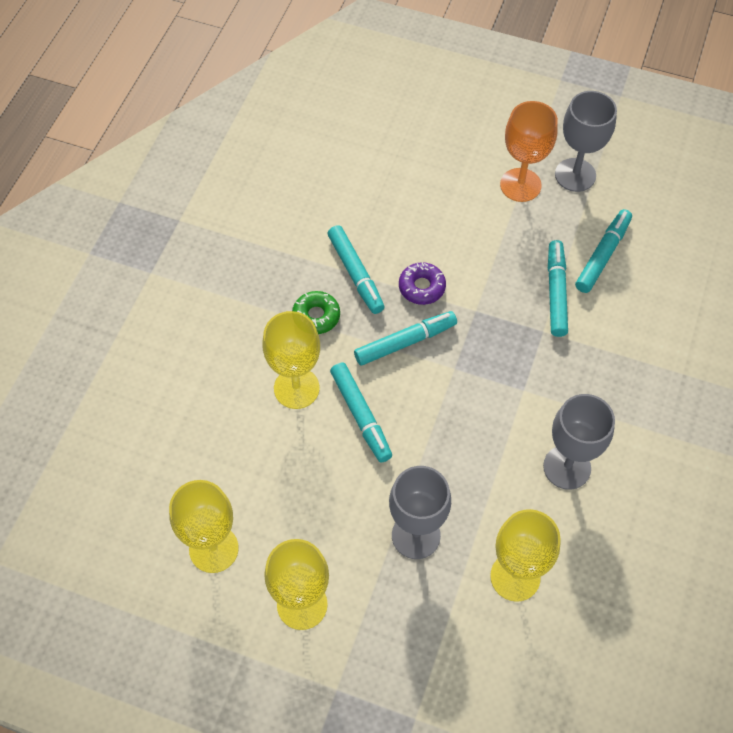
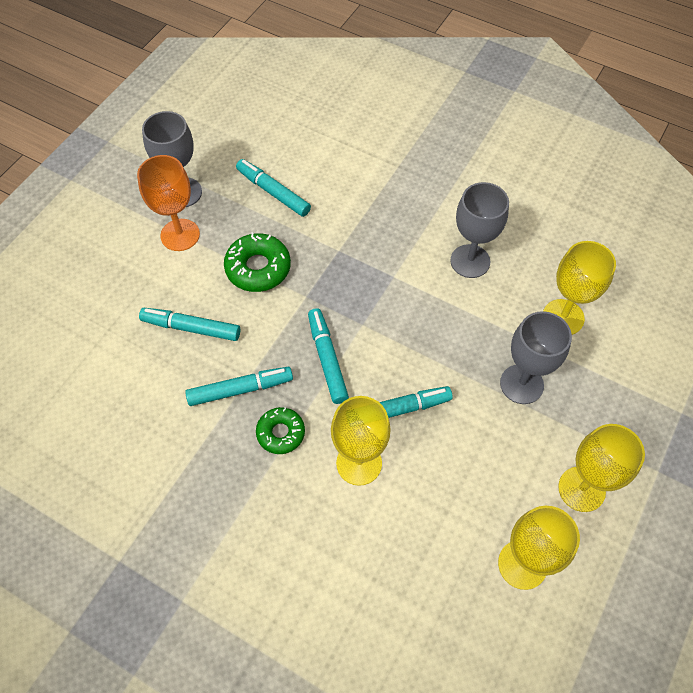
camera: 80 degrees left, 0 degrees up
purple donut [399,262,446,305] -> none
turquoise marker [548,240,568,337] -> turquoise marker moved to [139,308,240,341]
none -> green donut [224,232,291,292]

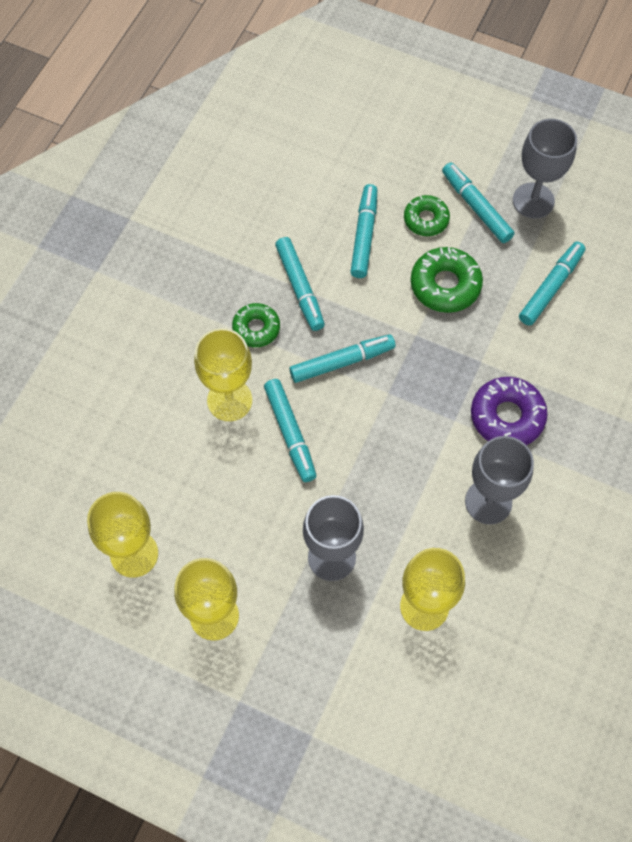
camera: 85 degrees right, 5 degrees up
orange goblet [137,155,200,251] -> turquoise marker [442,162,514,243]
none -> green donut [404,195,450,236]
none -> purple donut [471,377,548,445]

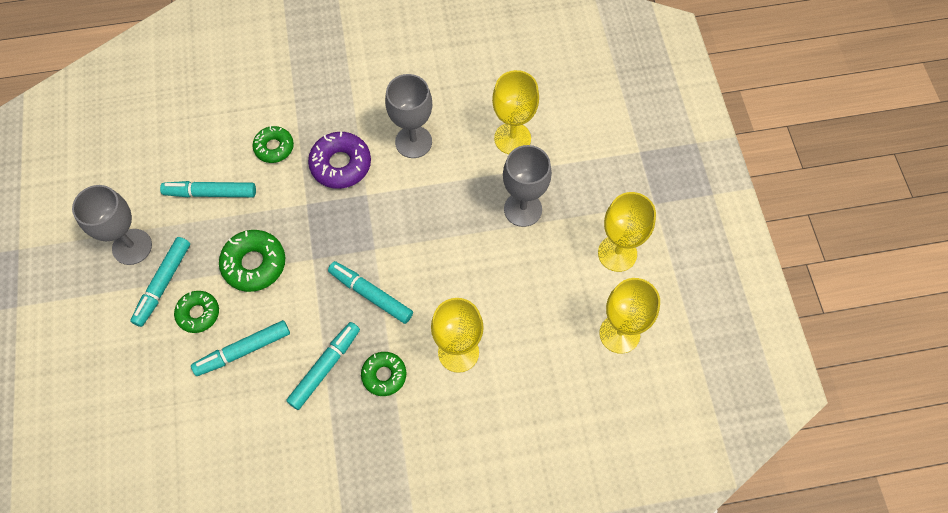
camera: 125 degrees left, 0 degrees up
turquoise marker [264,379,317,482] -> none
none -> green donut [252,126,294,163]

